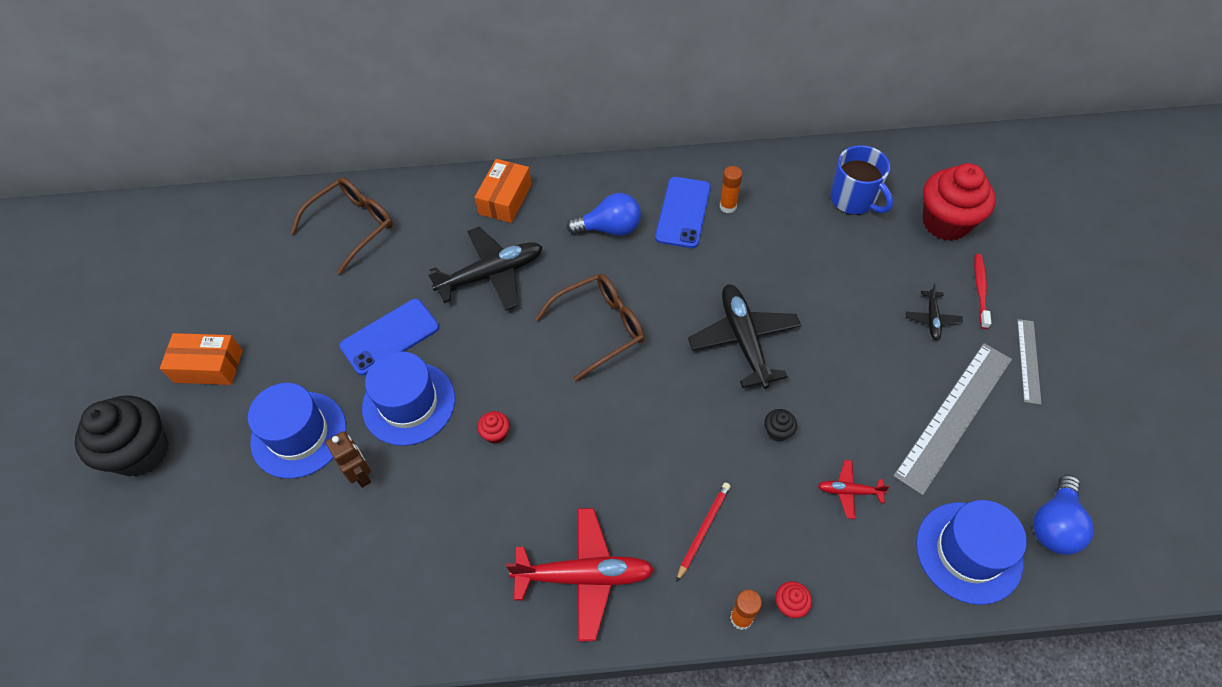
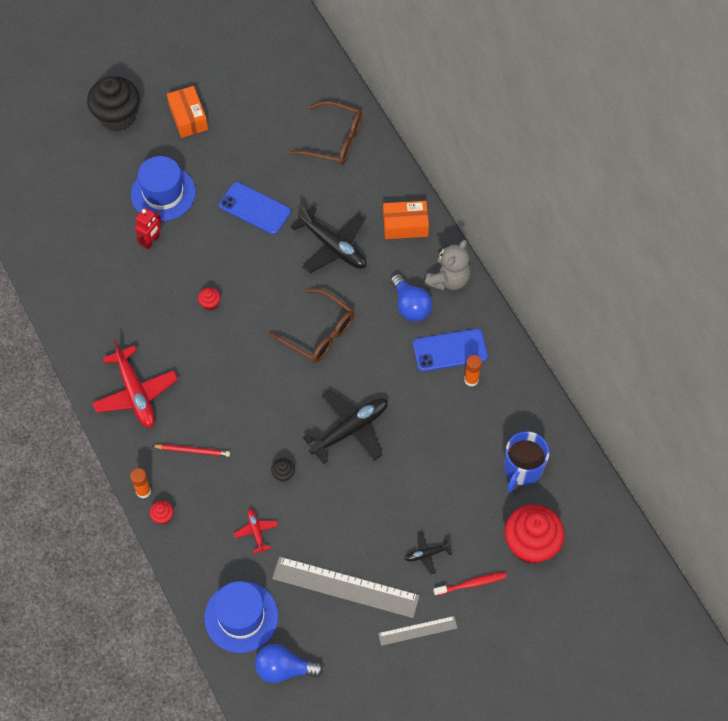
camera: 65 degrees right, 5 degrees up
brown robot [326,431,371,488] -> red robot [135,208,162,249]
blue hat [362,351,455,446] -> none
none -> grey teddy bear [424,240,471,290]

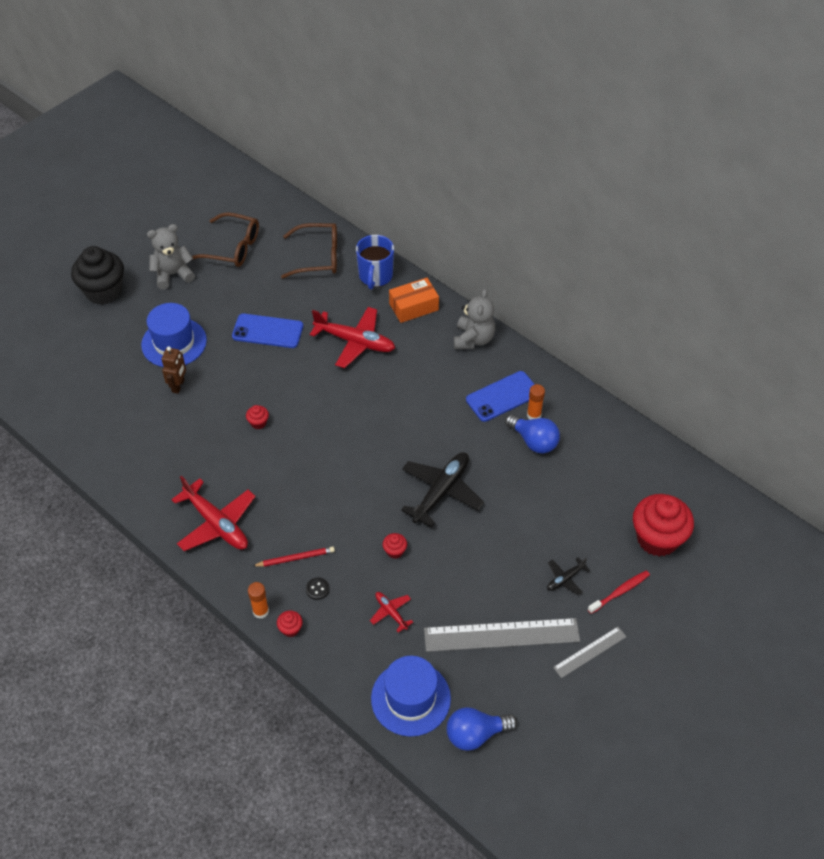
camera: 20 degrees left, 10 degrees down
red robot [135,208,162,249] -> brown robot [162,347,186,394]
orange box [167,86,208,138] -> grey teddy bear [147,224,195,290]
brown glasses [268,289,354,363] -> brown glasses moved to [192,212,259,267]
black cupcake [271,458,295,482] -> red cupcake [383,533,407,559]
black plane [290,204,367,273] -> red plane [310,307,395,368]
blue light bulb [391,274,433,322] -> blue light bulb moved to [505,414,560,454]
blue mug [504,431,549,492] -> blue mug moved to [356,235,394,290]
none -> black button [306,578,329,600]

